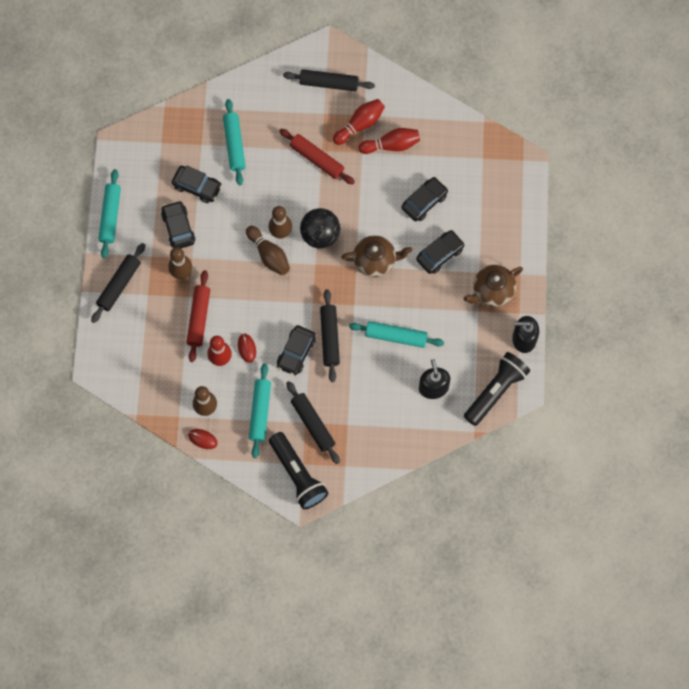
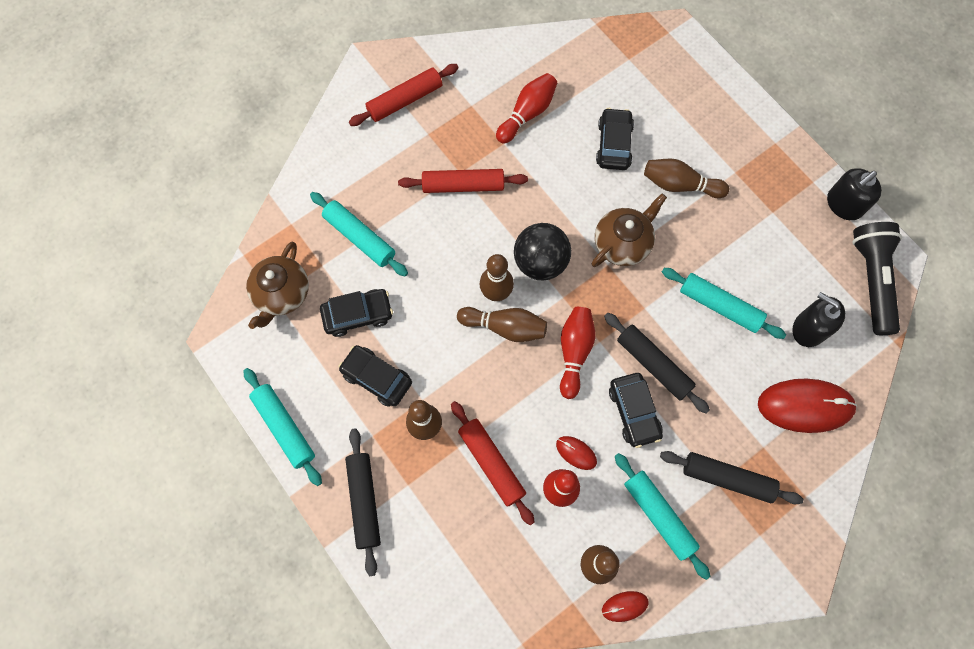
camera: 40 degrees left, 0 degrees up
black flashlight [269,432,329,509] -> none
black rolling pin [283,69,375,91] -> red rolling pin [349,64,459,126]
red bowling pin [333,99,385,145] -> red bowling pin moved to [560,307,595,399]
turquoise rolling pin [349,321,444,348] -> turquoise rolling pin turned 60 degrees clockwise [662,268,786,339]
black car [416,230,465,274] -> brown bowling pin [644,159,729,198]
brown teapot [464,265,523,307] -> brown teapot moved to [246,242,309,329]
none -> red mouse [758,379,857,433]

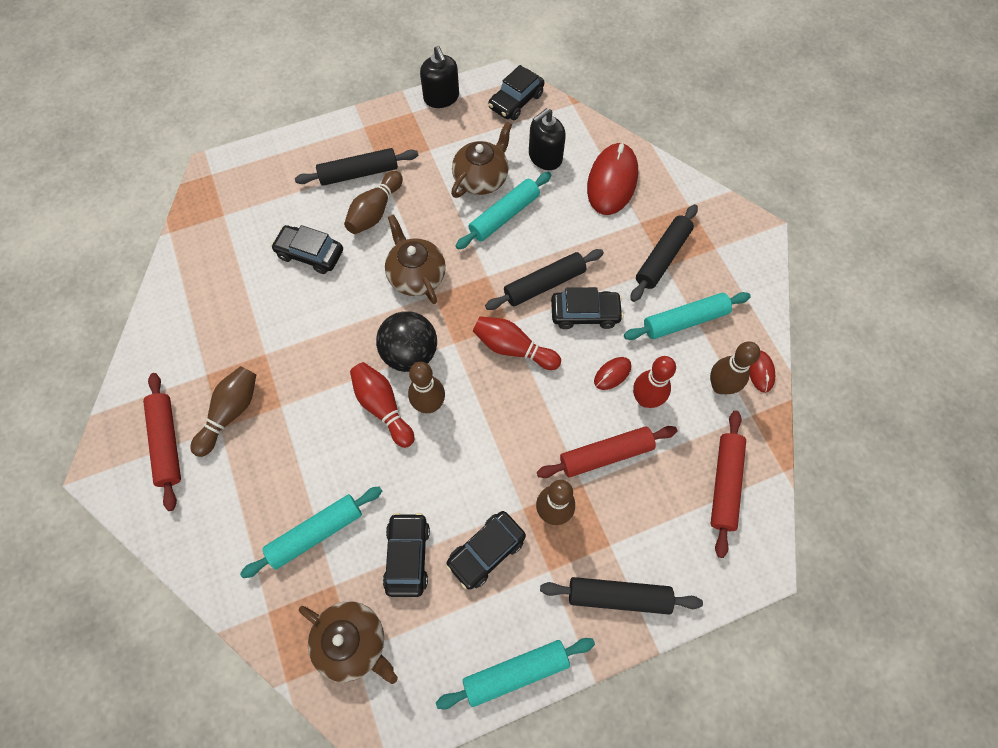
camera: 75 degrees left, 5 degrees down
red rolling pin [398,169,528,193] -> red rolling pin moved to [711,411,746,558]
brown bowling pin [457,307,547,342] -> brown bowling pin moved to [190,366,256,457]
red bowling pin [496,73,557,144] -> red bowling pin moved to [350,362,414,448]
black flashlight [852,222,902,335] -> black car [488,65,544,120]
none -> black rolling pin [295,148,418,186]
none -> brown teapot [451,121,512,198]

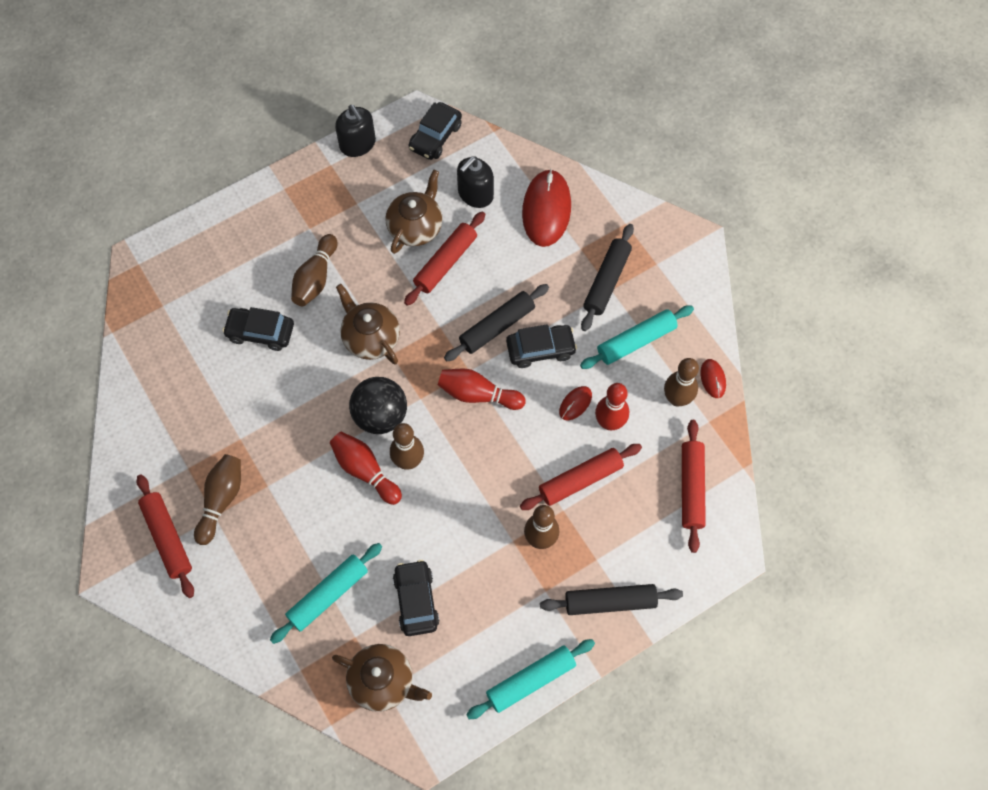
camera: 10 degrees left, 0 degrees up
black rolling pin [295,148,418,186] -> none
black car [446,511,526,590] -> none
turquoise rolling pin [456,172,551,250] -> red rolling pin [404,212,485,306]

